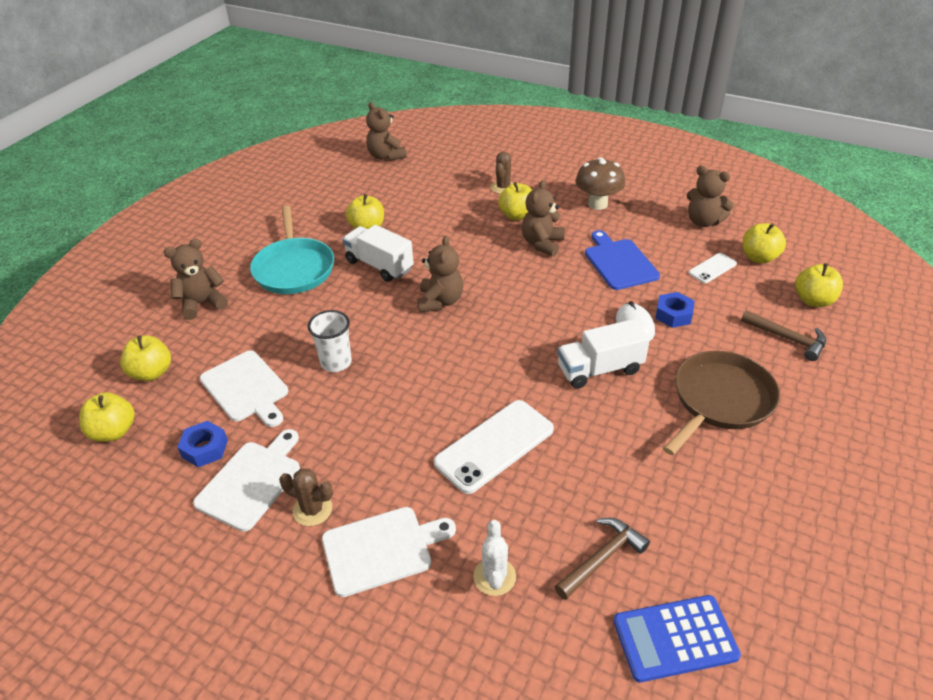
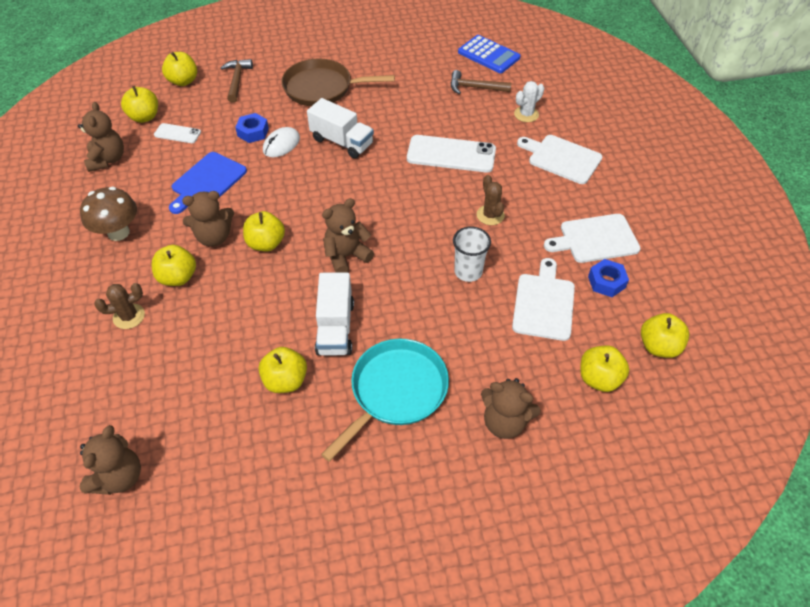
camera: 130 degrees left, 10 degrees up
brown cactus [279,468,333,526] -> brown cactus moved to [477,175,505,225]
none -> yellow apple [243,211,285,251]

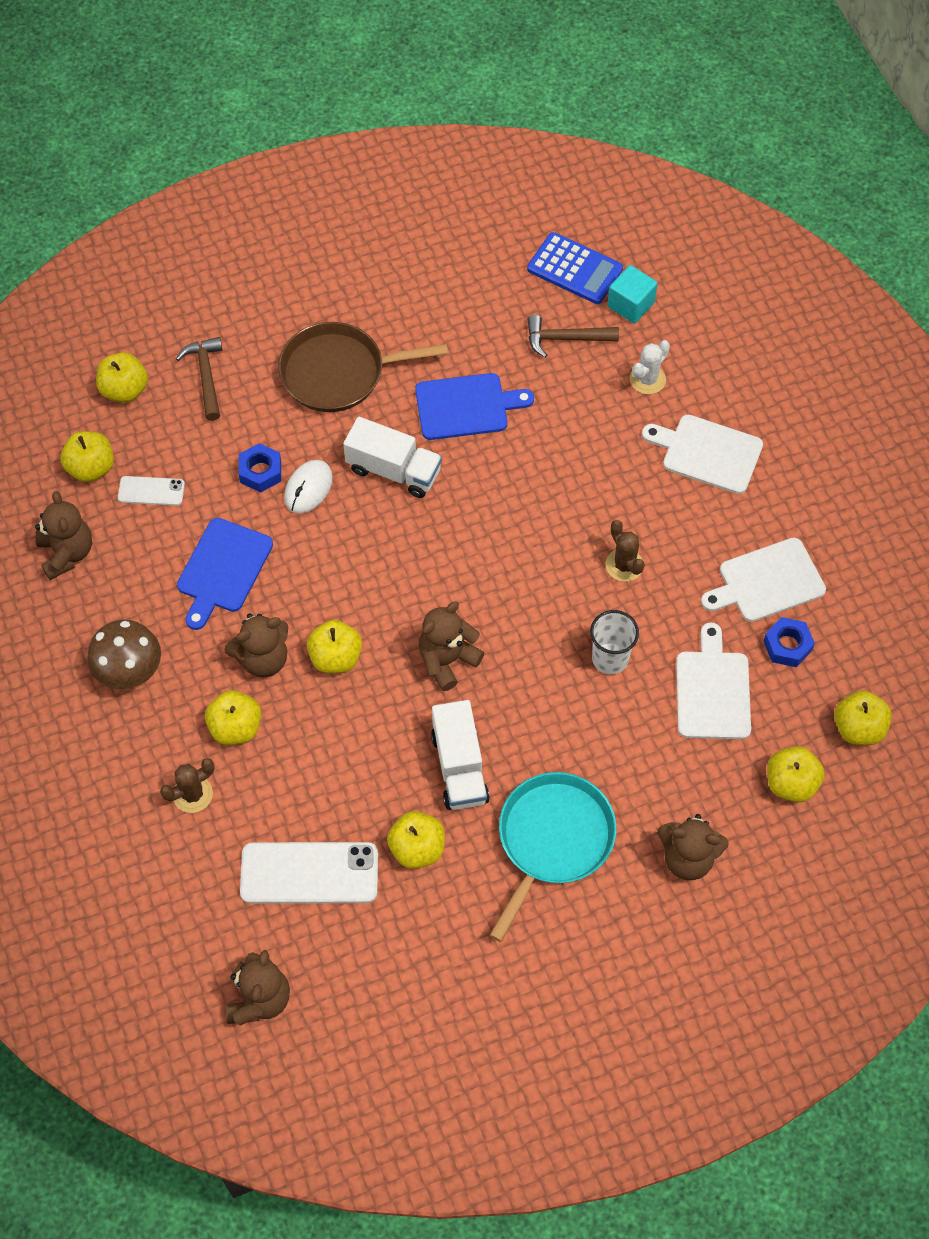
camera: 10 degrees left, 10 degrees up
white phone [407,135,496,172] -> white phone moved to [240,842,378,904]
none -> blue cutting board [415,373,534,440]
none -> turquoise cube [607,265,658,324]

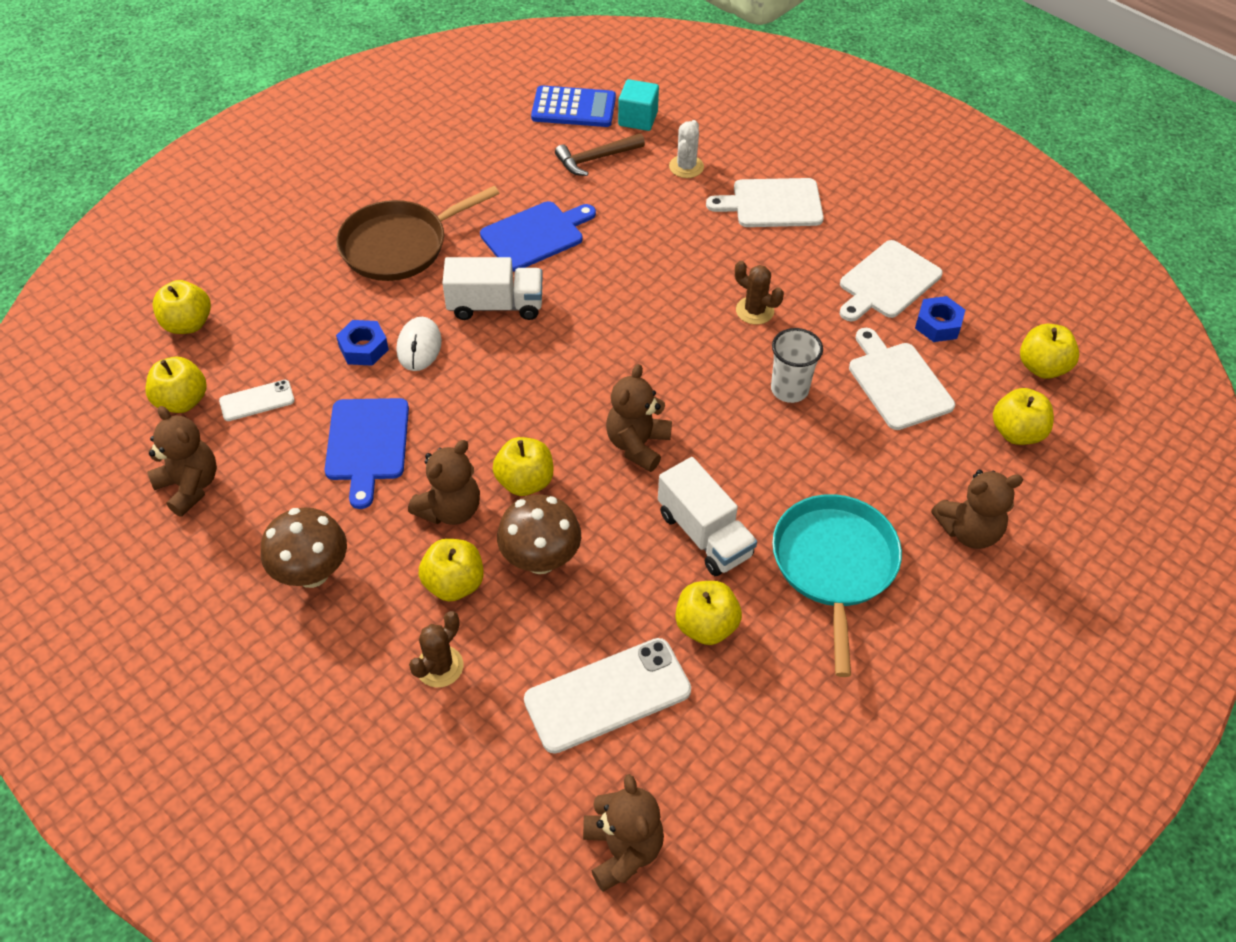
camera: 25 degrees left, 10 degrees down
brown hammer [176,337,222,421] -> none
none -> brown mushroom [497,495,581,574]

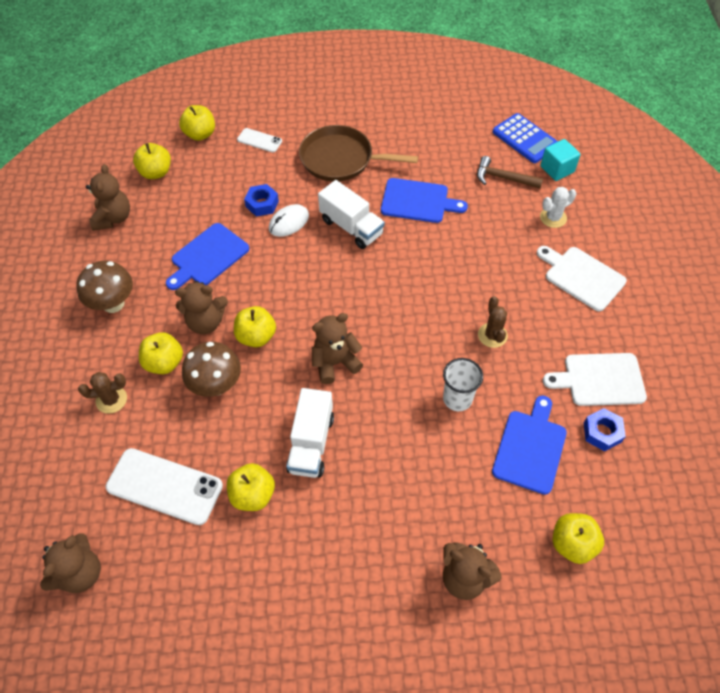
camera: 45 degrees right, 5 degrees up
white phone [219,380,295,421] -> white phone moved to [237,128,282,152]
turquoise pan [772,494,902,677] -> none
white cutting board [849,328,955,430] -> blue cutting board [492,395,567,495]
yellow apple [1020,324,1079,379] -> none

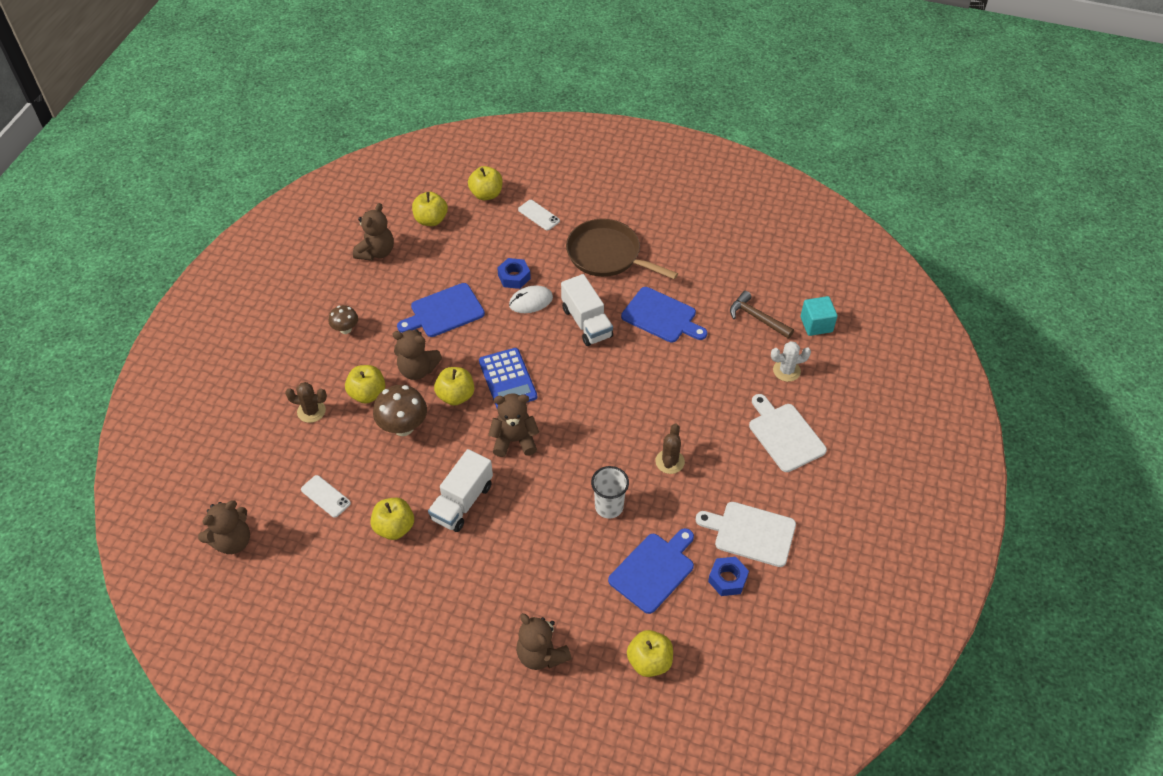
camera: 20 degrees right, 5 degrees down
brown mushroom [76,261,133,313] -> brown mushroom [329,305,358,334], size x0.59
white phone [106,448,223,525] -> white phone [301,475,351,518], size x0.52
blue calculator [493,113,558,163] -> blue calculator moved to [479,348,537,408]

